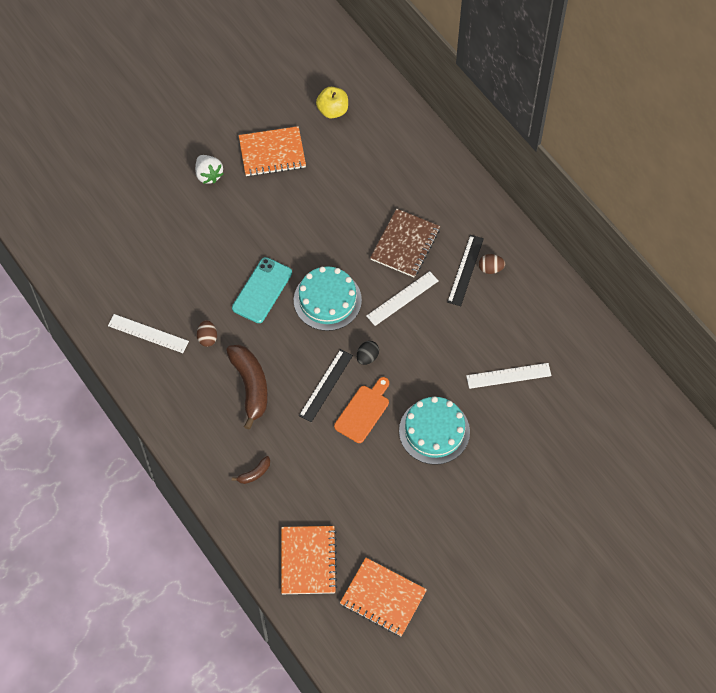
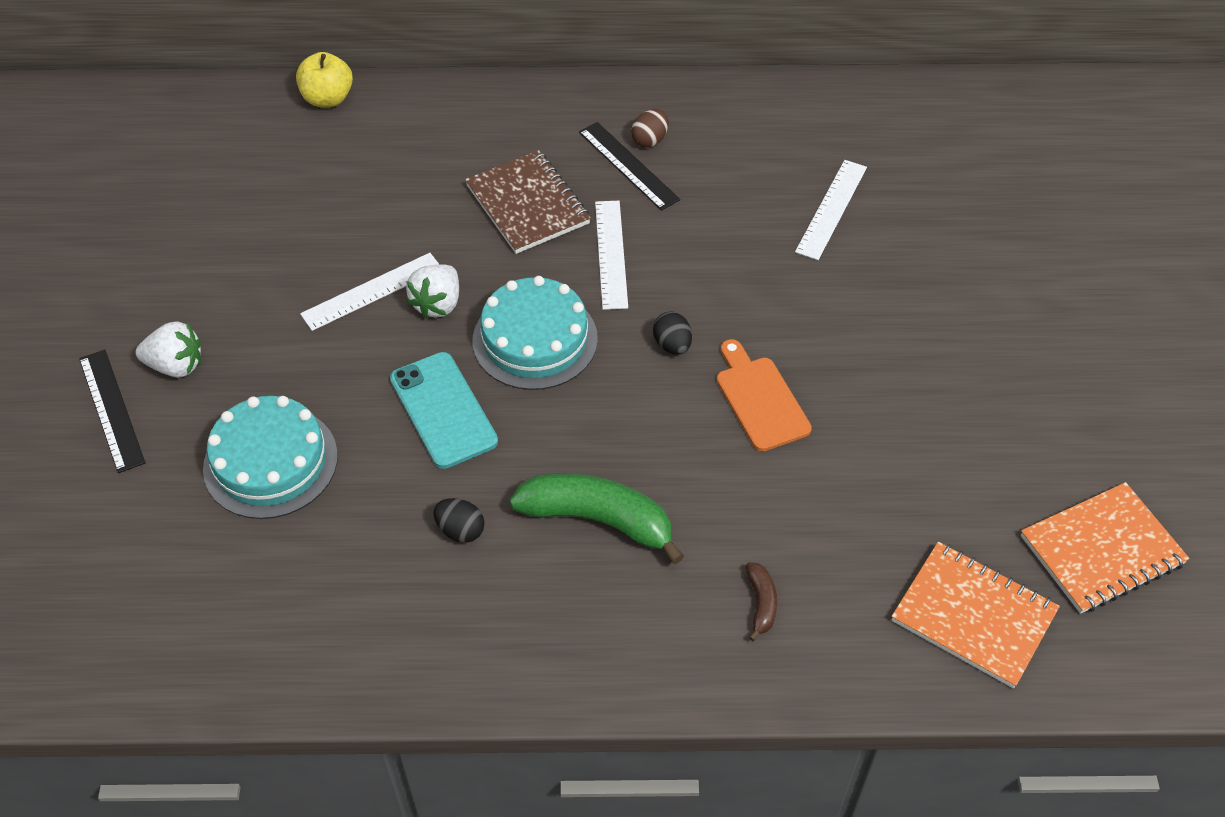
camera: 55 degrees left, 10 degrees down
white ruler [108,314,189,353] -> white ruler moved to [300,253,439,331]
brown egg [197,320,217,347] -> black egg [434,498,485,543]
brown banana [226,345,268,429] -> green banana [510,473,684,564]
orange notebook [239,126,306,177] -> none
black ruler [299,349,353,422] -> black ruler moved to [79,349,145,473]
yellow apple [316,87,348,119] -> yellow apple moved to [296,52,353,107]
turquoise cake [399,396,470,465] -> turquoise cake moved to [203,396,338,519]
none -> white strawberry [406,264,459,319]

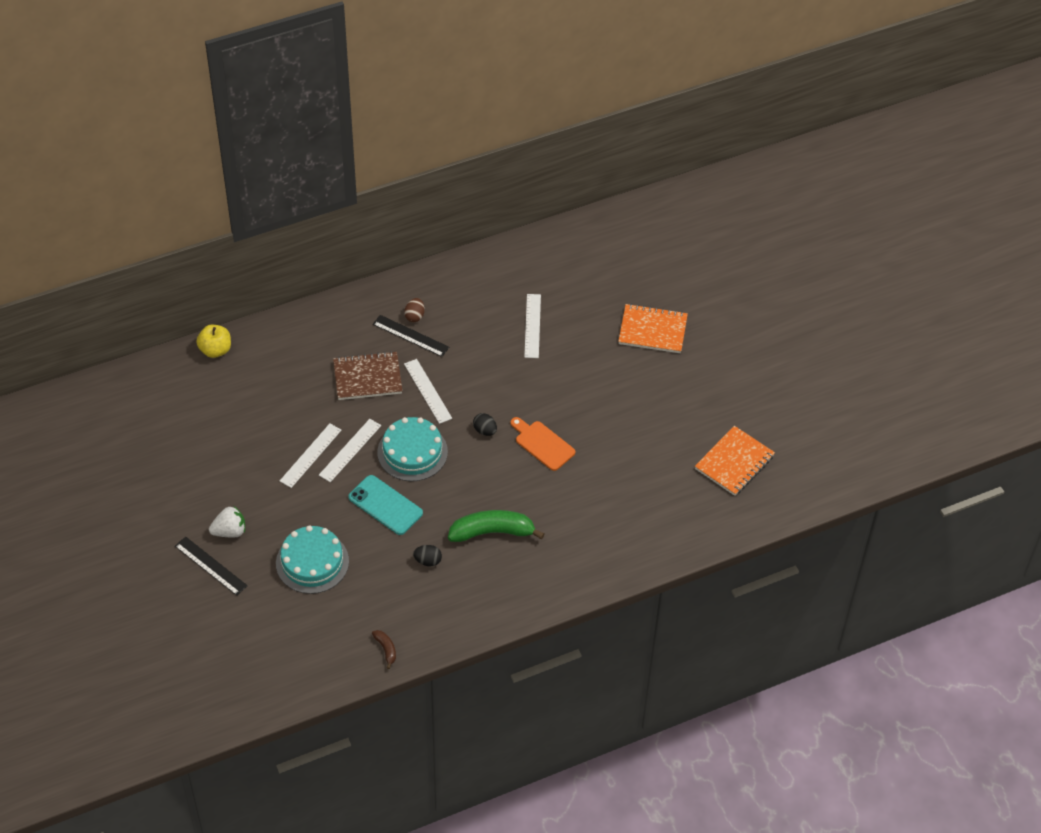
camera: 25 degrees left, 0 degrees up
white strawberry [406,264,459,319] -> white ruler [319,419,381,482]
brown notebook [465,150,591,254] -> brown notebook turned 45 degrees counterclockwise [333,351,402,400]
brown banana [746,562,777,641] -> brown banana moved to [372,630,396,669]
orange notebook [892,542,1060,688] -> orange notebook moved to [618,304,688,353]

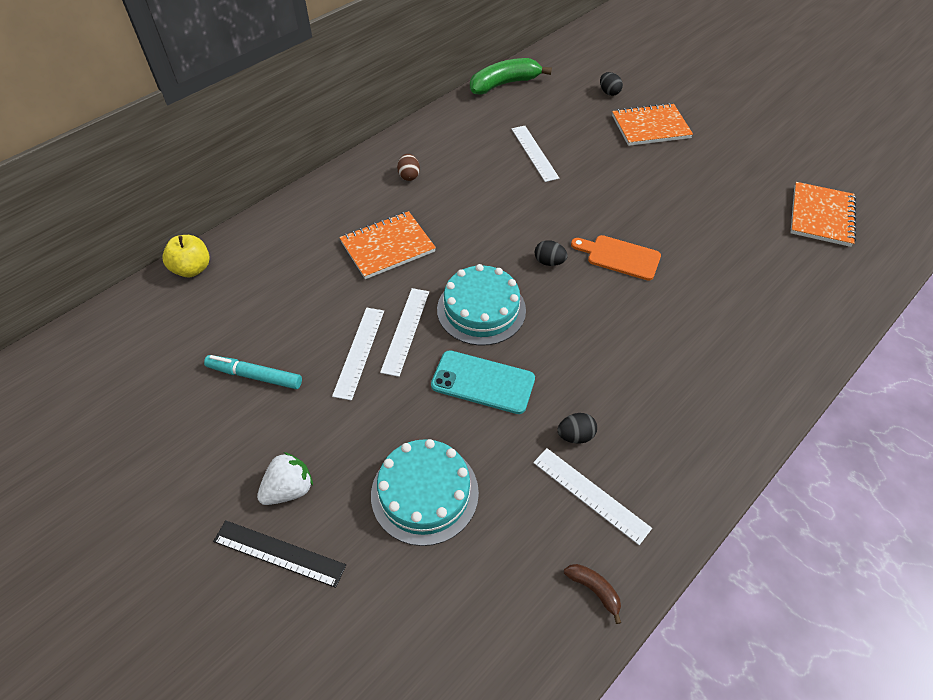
camera: 20 degrees left, 0 degrees up
brown notebook [333,351,402,400] -> orange notebook [339,211,436,279]
black ruler [373,315,449,357] -> none
white ruler [404,359,452,424] -> white ruler moved to [533,448,652,545]
green banana [448,510,544,542] -> green banana moved to [470,58,552,95]
none -> turquoise marker [204,355,302,389]
none -> black egg [600,72,623,96]

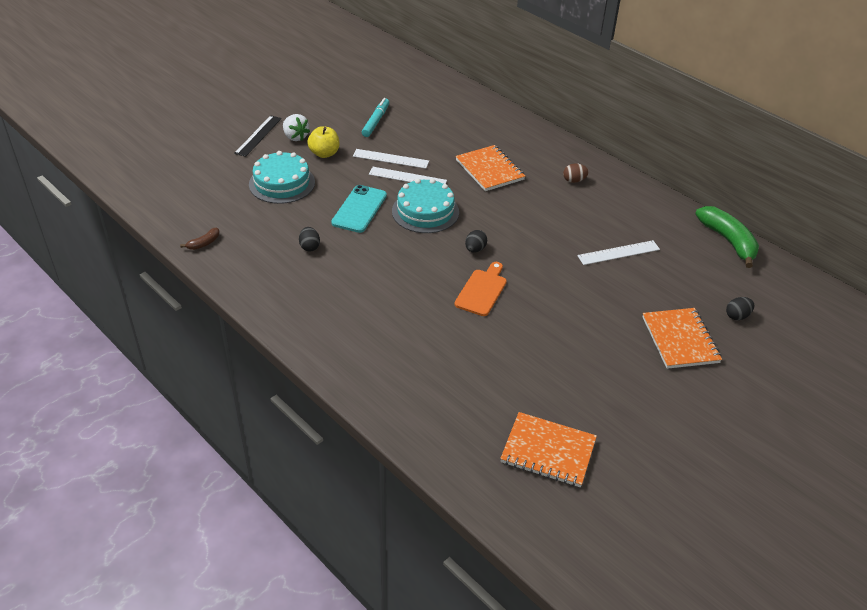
camera: 90 degrees right, 10 degrees down
yellow apple [162,235,210,277] -> yellow apple moved to [307,126,339,158]
white ruler [533,448,652,545] -> none

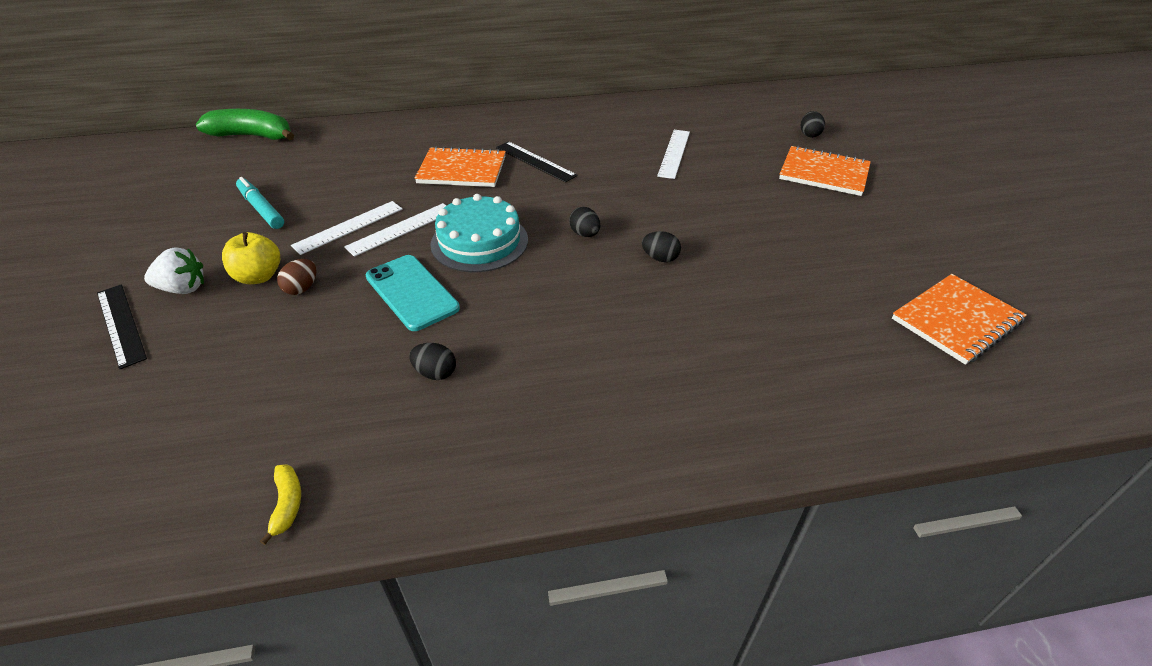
camera: 55 degrees left, 0 degrees up
brown banana [180,228,220,250] -> yellow banana [260,464,301,545]
turquoise cake [249,151,315,204] -> none
orange cutting board [454,262,507,316] -> black egg [642,231,681,262]
brown egg [563,163,589,183] -> brown egg moved to [277,259,316,295]
green banana [695,206,759,268] -> green banana moved to [196,109,294,141]
none -> black ruler [496,141,578,183]

